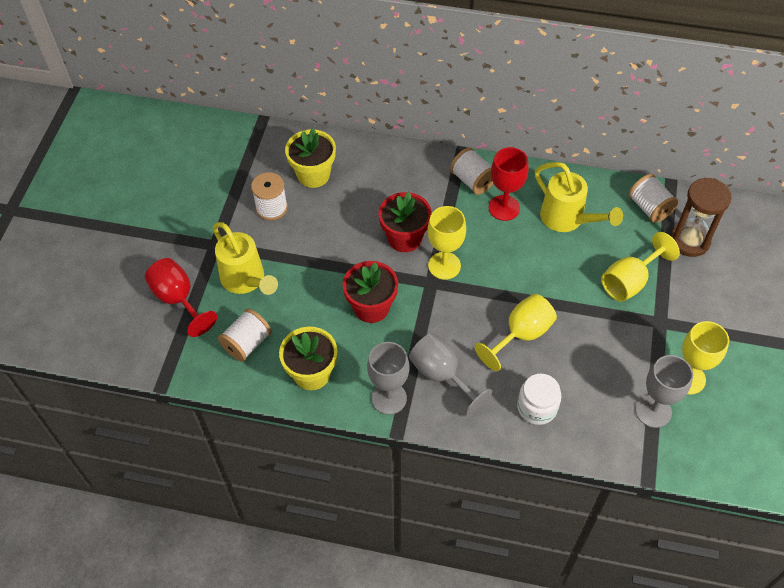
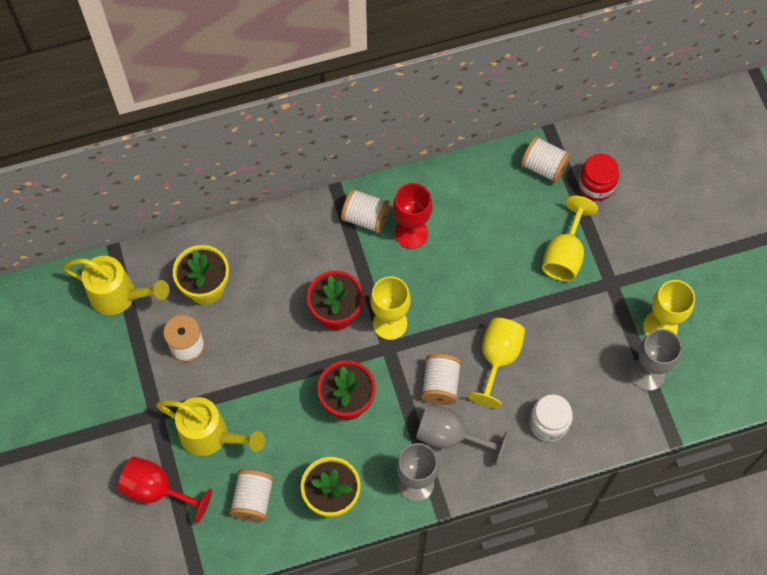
camera: 30 degrees left, 10 degrees up
yellow watering can [535,162,623,232] -> yellow watering can moved to [63,256,169,315]
brown hourglass [671,178,731,257] -> red jar [578,154,619,201]
none -> white spool [421,354,462,405]

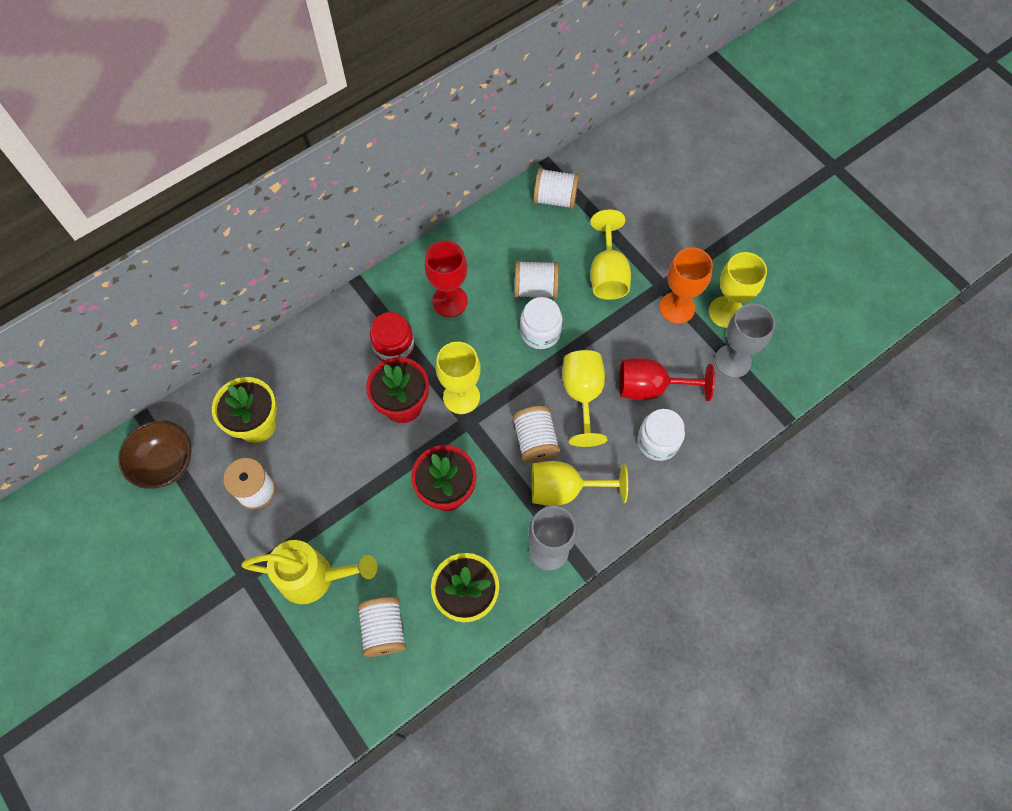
camera: 20 degrees left, 0 degrees up
yellow watering can [63,256,169,315] -> brown bowl [118,420,191,489]
red goblet [118,457,212,524] -> red goblet moved to [619,358,715,401]
white spool [341,188,390,233] -> white spool moved to [515,261,559,299]
grey goblet [416,404,508,466] -> yellow goblet [532,461,628,506]
red jar [578,154,619,201] -> red jar moved to [370,312,414,361]
none -> white jar [520,297,563,349]
none -> orange goblet [659,247,713,324]

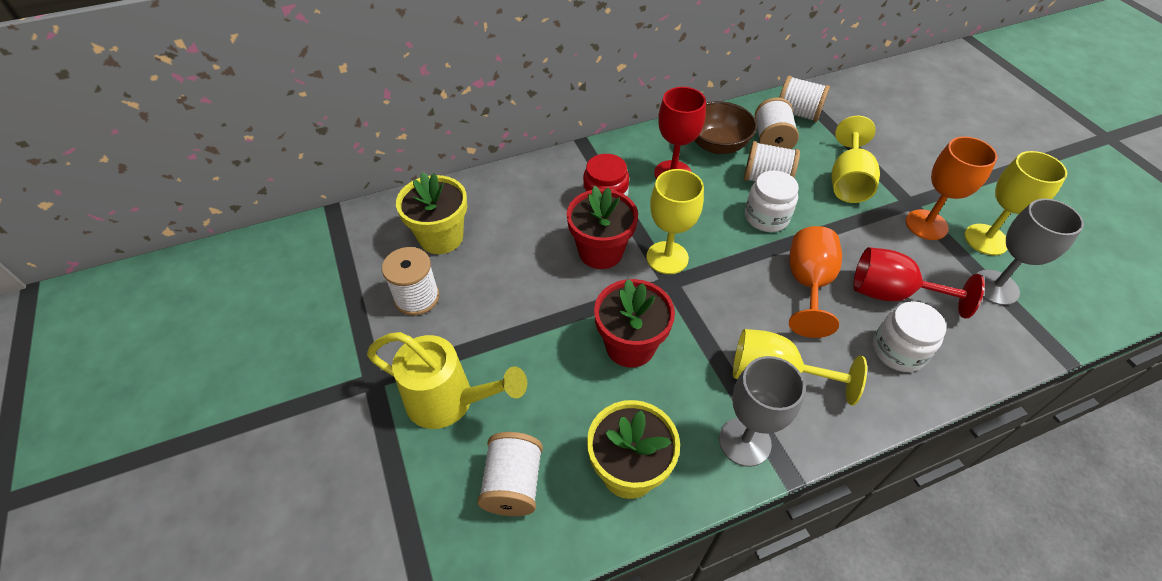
camera: 15 degrees right, 15 degrees down
brown bowl [118,420,191,489] -> brown bowl moved to [694,101,757,154]
white spool [513,406,560,463] -> white spool moved to [755,97,799,149]
yellow goblet [562,350,607,447] -> orange goblet [789,226,842,338]

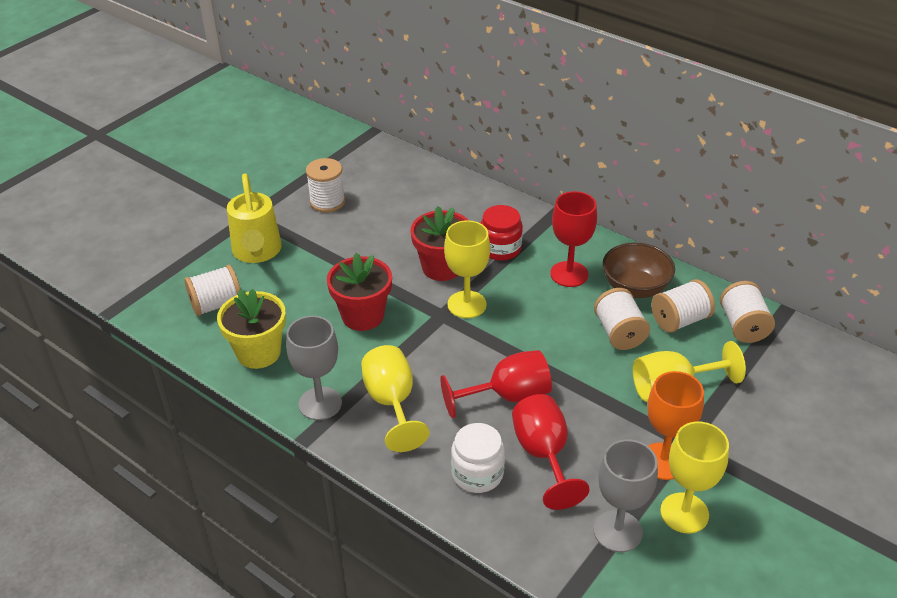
camera: 60 degrees right, 10 degrees down
yellow flower pot [396,172,467,254] -> none
white jar [745,170,799,232] -> none
orange goblet [789,226,842,338] -> red goblet [440,350,552,418]

